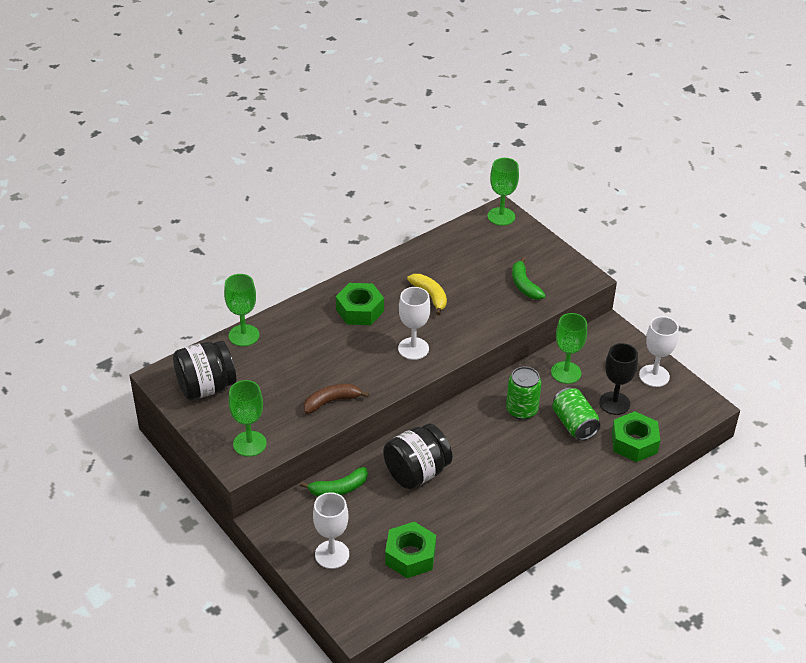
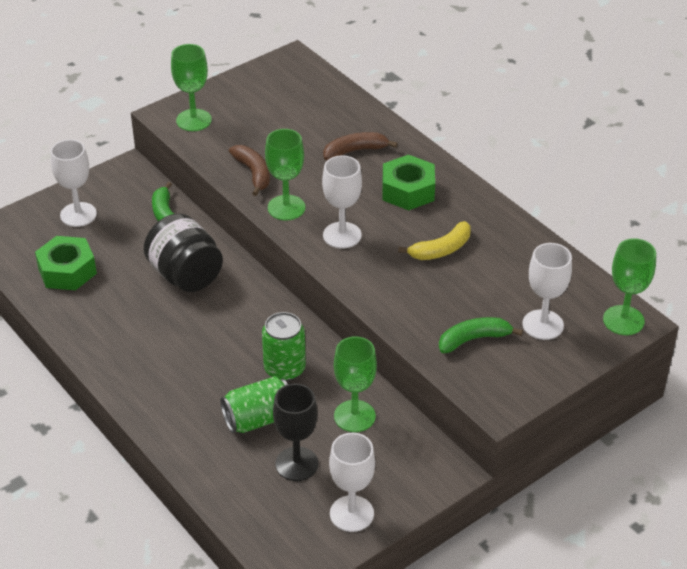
camera: 90 degrees right, 0 degrees up
black jar [173,340,236,400] -> none
green goblet [224,274,259,346] -> green goblet moved to [265,129,305,221]
green nut [612,411,660,462] -> none
none -> brown banana [323,132,398,160]
none -> white goblet [522,243,572,340]

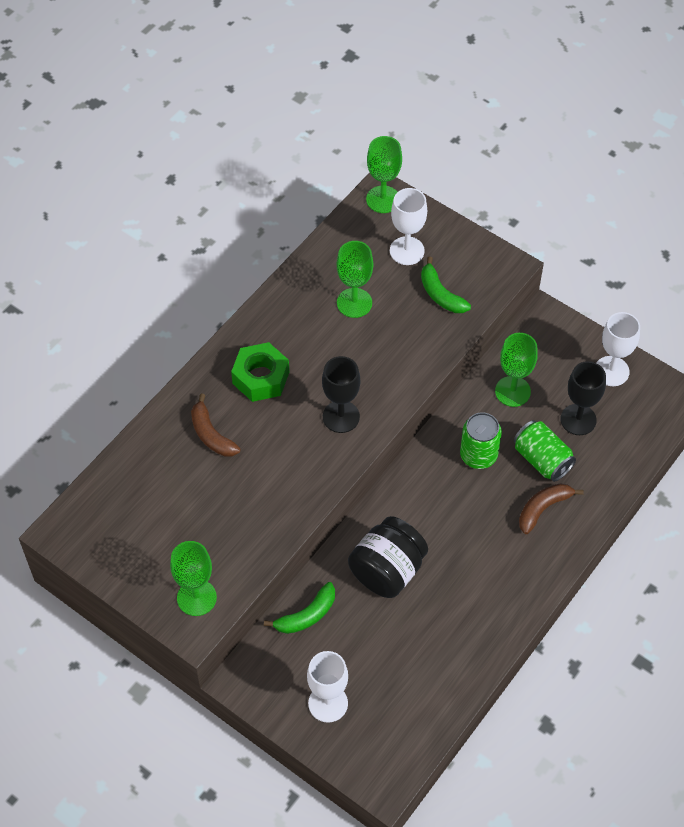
camera: 105 degrees left, 15 degrees up
green nut [35,236,97,290] -> none
brown banana [229,145,270,196] -> brown banana moved to [519,483,584,534]
green goblet [265,129,305,221] -> green goblet moved to [337,241,373,318]
white goblet [322,155,362,249] -> black goblet [322,356,360,433]
yellow banana [398,221,471,260] -> none

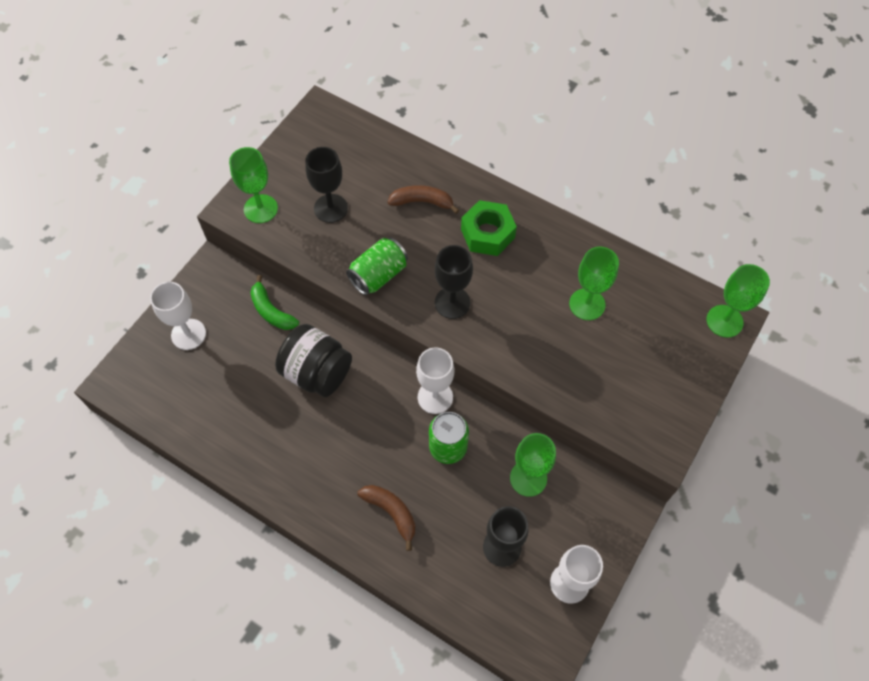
camera: 85 degrees right, 5 degrees up
brown banana [191,394,241,456] -> brown banana turned 45 degrees clockwise [388,185,459,214]
white goblet [390,188,427,265] -> white goblet moved to [416,347,454,414]
green banana [421,257,471,313] -> none
green can [514,420,576,482] -> green can moved to [346,237,408,295]
none -> black goblet [305,147,348,223]

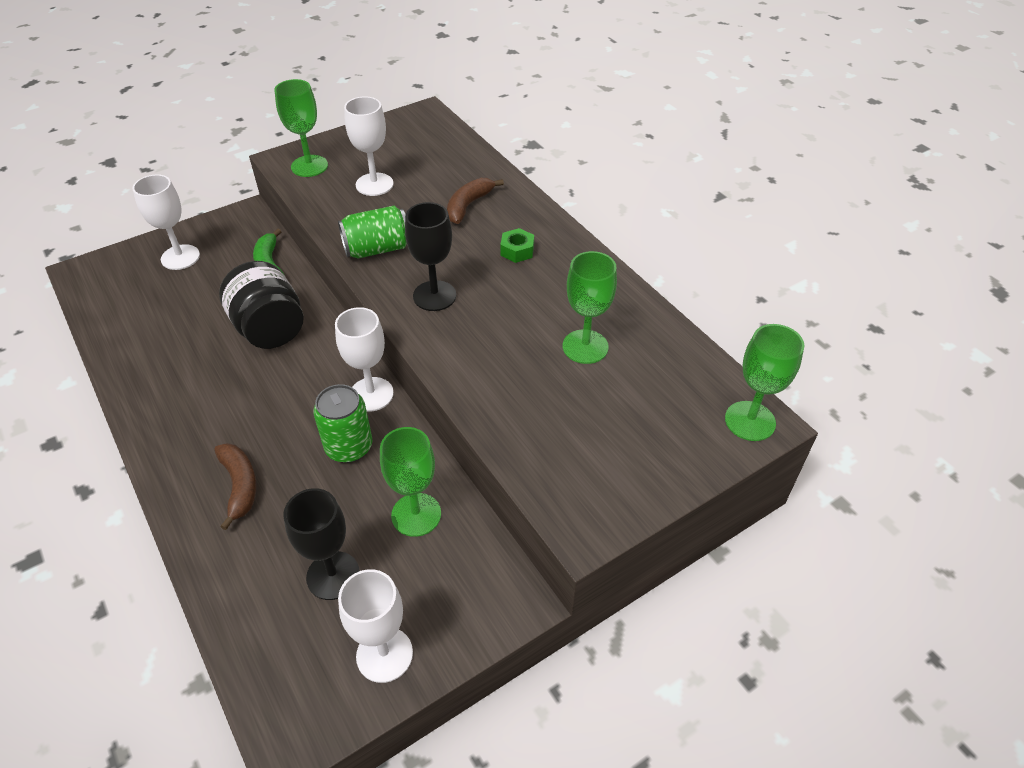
camera: 25 degrees right, 15 degrees down
black goblet [305,147,348,223] -> white goblet [344,96,393,196]
brown banana [388,185,459,214] -> brown banana turned 90 degrees counterclockwise [447,178,504,224]
green nut [461,200,517,256] -> green nut [500,228,534,263], size x0.56

